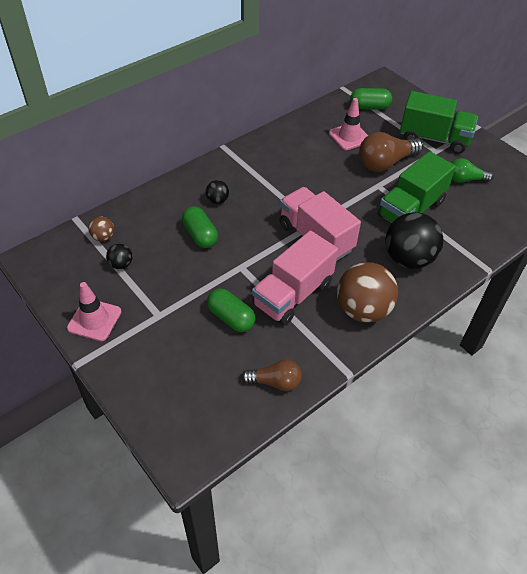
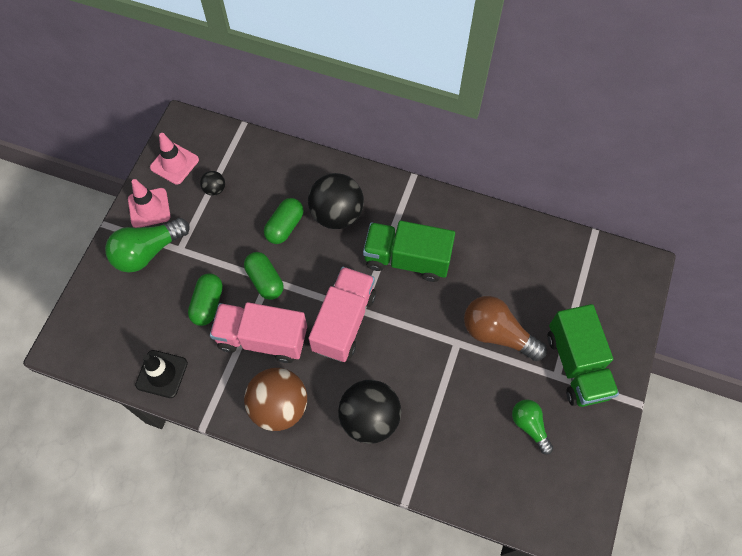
camera: 60 degrees right, 15 degrees up
brown ball [89,217,114,241] -> none
black ball [206,180,229,204] -> black ball [308,173,364,229], size x2.20
brown light bulb [241,359,302,391] -> black traffic cone [135,350,188,398]
pink traffic cone [329,98,368,150] -> pink traffic cone moved to [150,133,199,185]
green capsule [350,88,392,110] -> green capsule moved to [244,252,283,300]
green truck [378,151,456,223] -> green truck moved to [363,221,455,282]
none -> green light bulb [105,218,190,273]

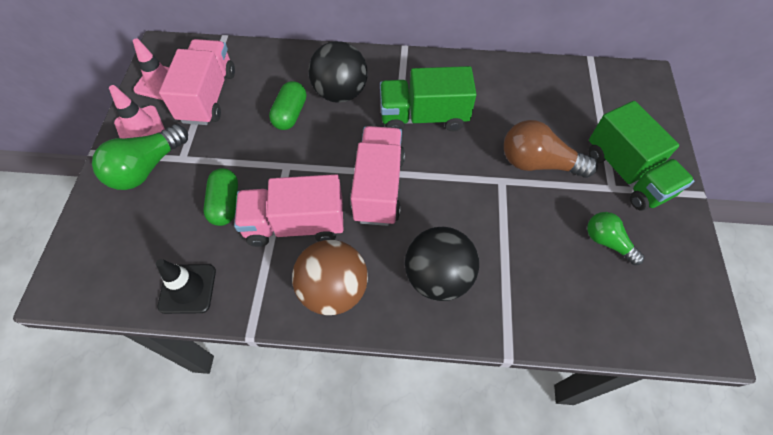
camera: 15 degrees left, 5 degrees down
black ball [200,171,225,196] -> pink truck [159,39,235,125]
green capsule [244,252,283,300] -> none

